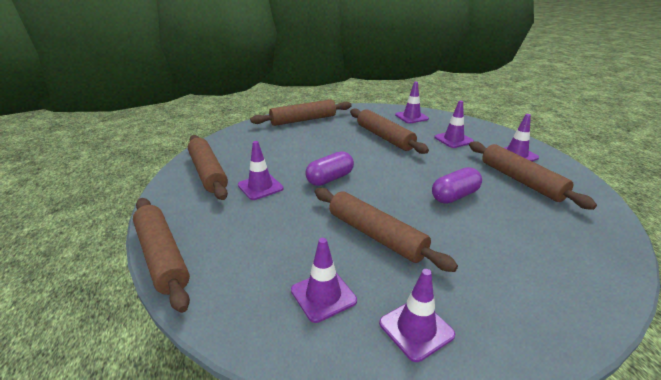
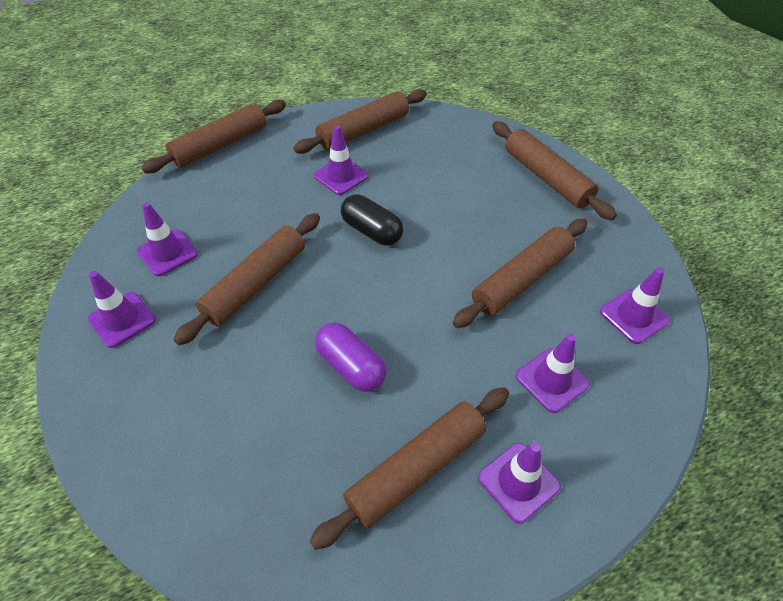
camera: 80 degrees right, 20 degrees up
purple capsule [305,151,354,186] -> black capsule [341,194,403,246]

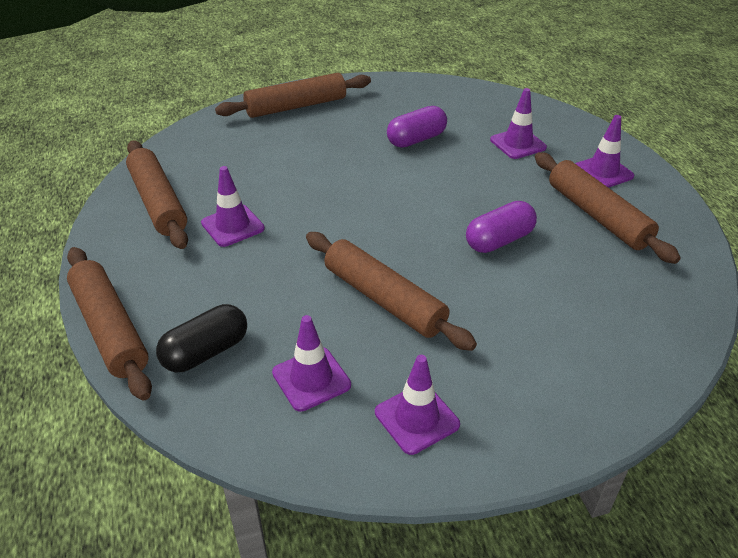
camera: 80 degrees left, 10 degrees down
black capsule [341,194,403,246] -> black capsule moved to [156,304,247,372]
brown rolling pin [453,219,588,328] -> purple capsule [387,106,447,148]
purple traffic cone [600,268,670,344] -> none

